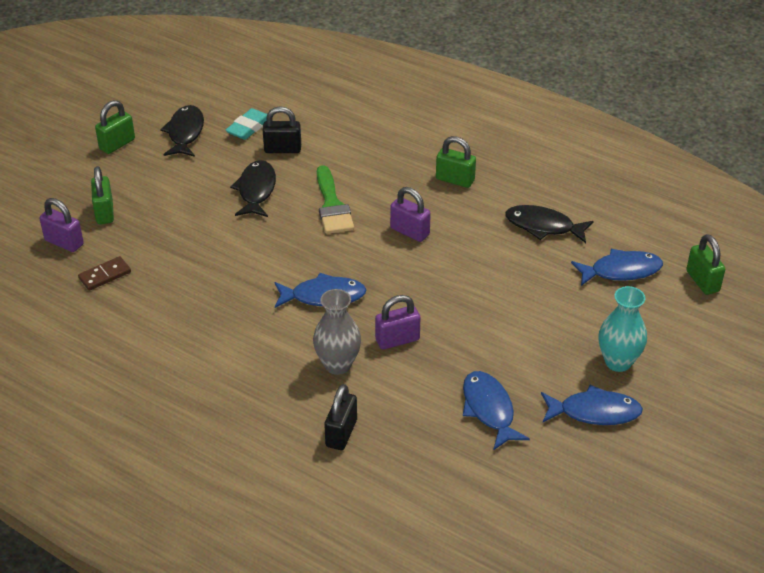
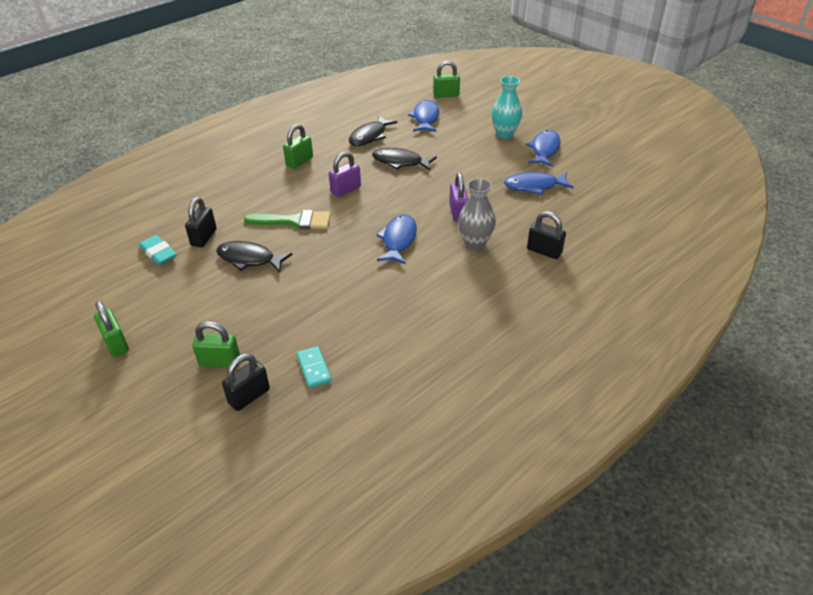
camera: 75 degrees left, 0 degrees up
purple padlock [39,198,84,252] -> black padlock [222,354,270,411]
brown domino [78,256,131,291] -> turquoise domino [297,346,332,388]
black fish [160,105,204,157] -> black fish moved to [372,148,437,171]

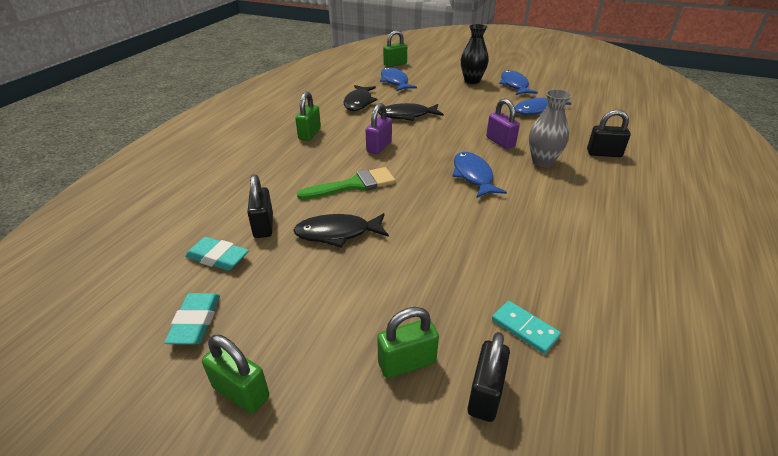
camera: 25 degrees left, 5 degrees down
turquoise vase [492,76,522,139] -> black vase [461,24,489,84]
none -> turquoise eraser [164,293,220,345]

